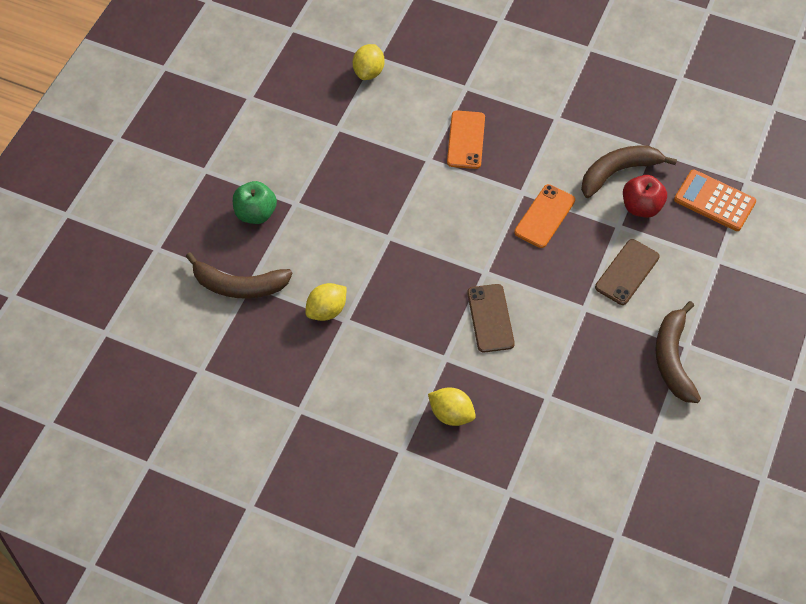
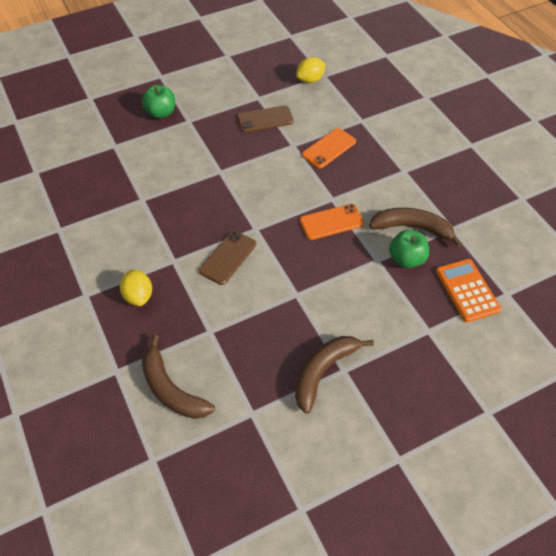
camera: 40 degrees right, 5 degrees down
brown banana [185,252,292,299] -> brown banana moved to [142,335,215,419]
yellow lemon [306,283,347,321] -> none
brown phone [595,239,660,305] -> brown phone moved to [237,105,294,133]
red apple [623,175,667,218] -> green apple [389,230,429,268]

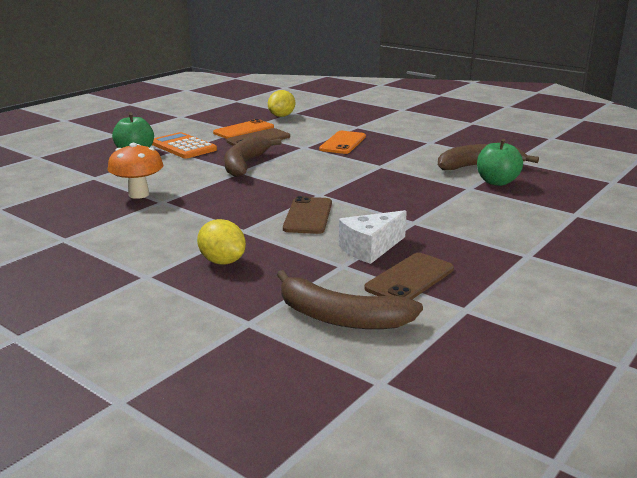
camera: 25 degrees left, 30 degrees down
brown banana [295,336,374,414] -> brown banana moved to [224,136,281,177]
orange phone [300,204,364,240] -> orange phone moved to [213,119,274,139]
orange calculator [436,259,501,322] -> orange calculator moved to [152,132,217,159]
none -> orange mushroom [108,143,164,199]
none -> white cheese [339,210,407,264]
none -> brown phone [364,253,454,299]

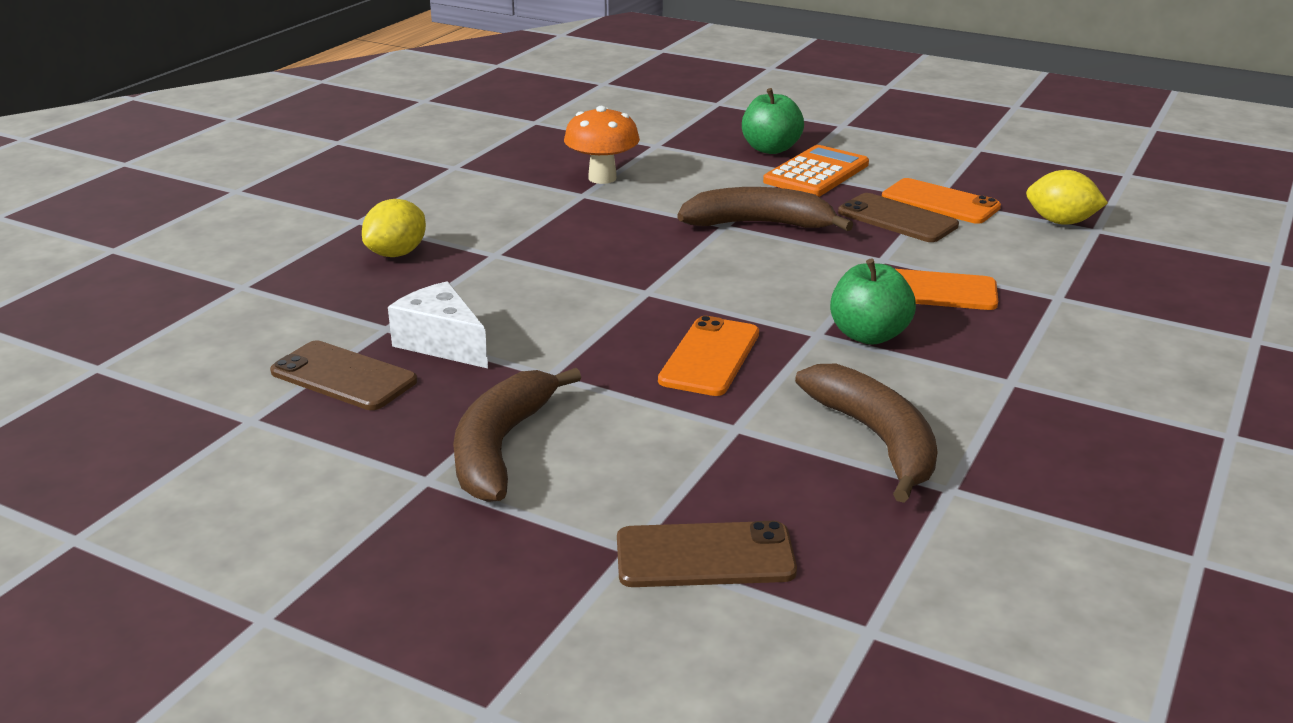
camera: 80 degrees right, 5 degrees up
brown banana [277,270,423,329] -> brown banana moved to [453,368,581,502]
brown phone [283,196,332,234] -> brown phone moved to [617,521,797,587]
green apple [477,139,523,186] -> green apple moved to [830,259,916,345]
none -> orange phone [658,316,759,396]

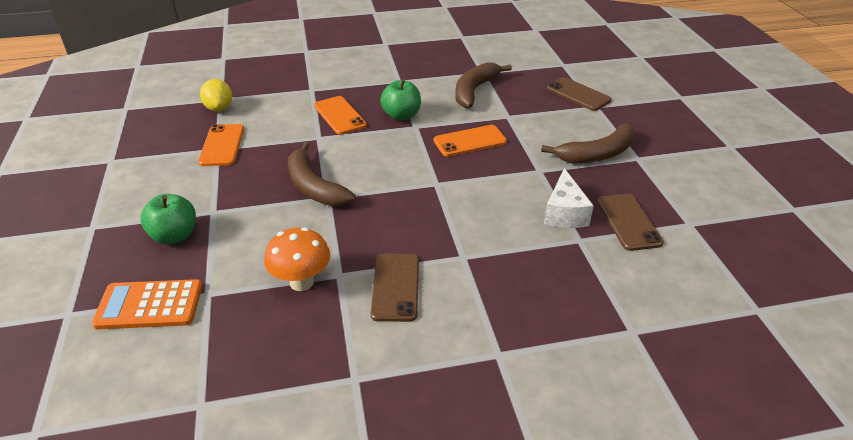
camera: 130 degrees left, 10 degrees up
yellow lemon [362,199,426,257] -> none
orange calculator [763,145,869,197] -> orange calculator moved to [92,279,203,330]
brown phone [838,193,959,242] -> brown phone moved to [371,254,419,322]

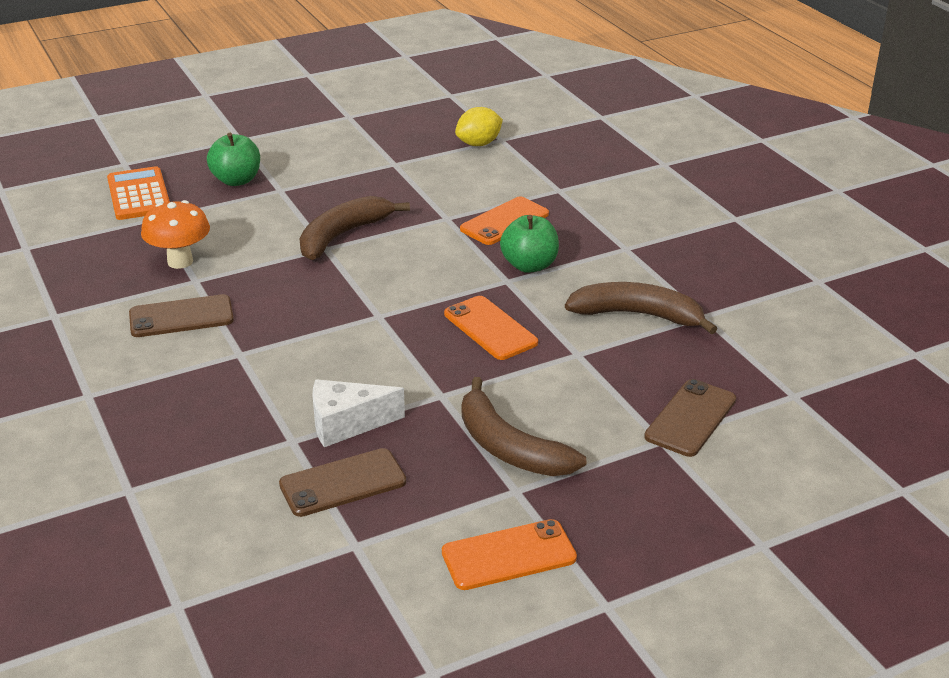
camera: 75 degrees right, 5 degrees down
orange phone [198,124,244,166] -> orange phone moved to [442,519,577,590]

